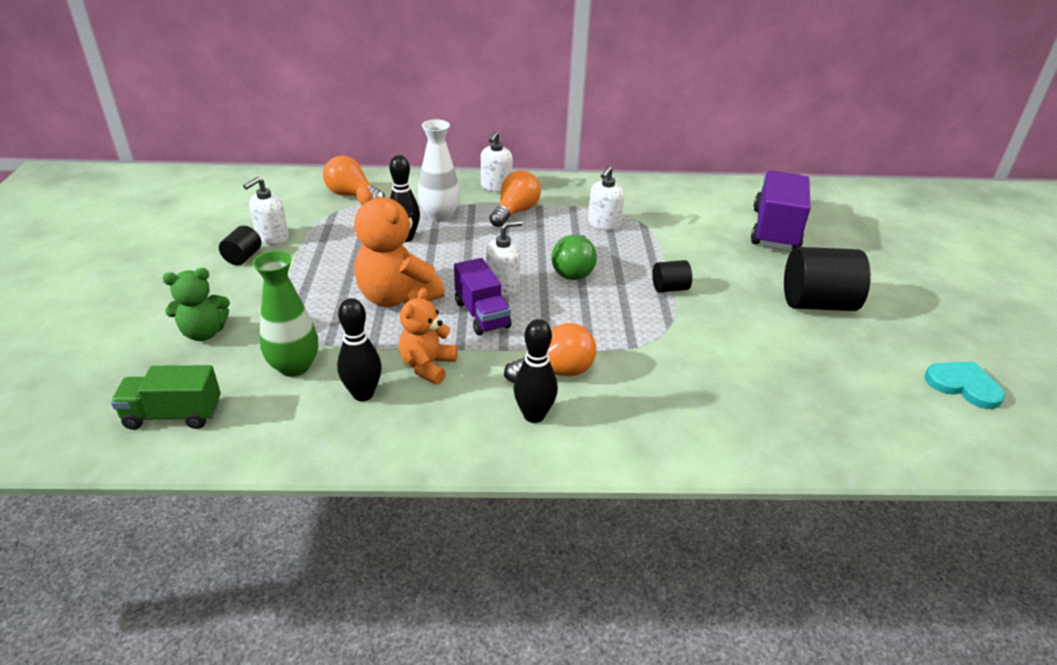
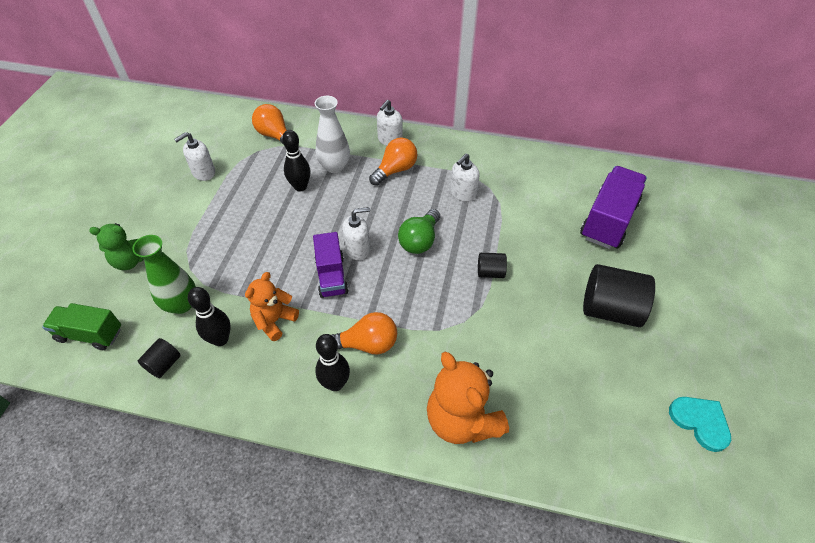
camera: 15 degrees right, 15 degrees up
black cylinder [219,226,261,265] -> black cylinder moved to [138,338,181,378]
orange teddy bear [354,186,445,307] -> orange teddy bear moved to [427,352,509,444]

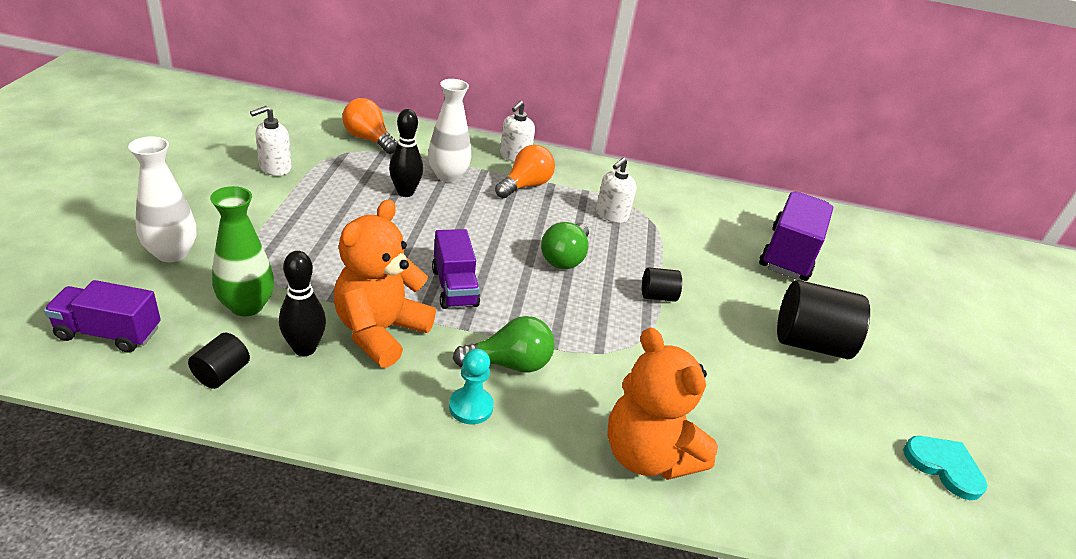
camera: 10 degrees left, 15 degrees down
green truck [42,303,121,350] -> purple truck [44,280,161,353]
green teddy bear [89,223,143,270] -> white vase [128,136,196,262]
orange teddy bear [245,272,299,341] -> orange teddy bear [334,199,436,368], size x1.60
black bowling pin [315,334,350,391] -> turquoise pawn [449,349,494,424]
orange light bulb [332,312,397,354] -> green light bulb [453,316,555,373]
white soap dispenser [342,207,370,260] -> none

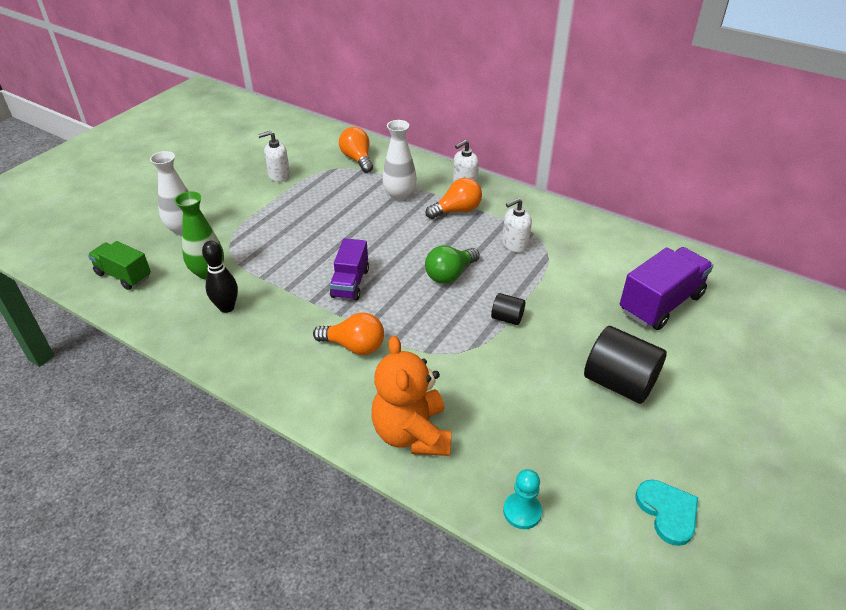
camera: 30 degrees right, 5 degrees up
purple truck [44,280,161,353] -> green truck [88,241,151,290]
black cylinder [188,333,250,389] -> none
orange teddy bear [334,199,436,368] -> none
black bowling pin [389,109,423,197] -> none
turquoise pawn [449,349,494,424] -> turquoise pawn moved to [503,469,542,529]
green light bulb [453,316,555,373] -> orange light bulb [313,313,384,355]

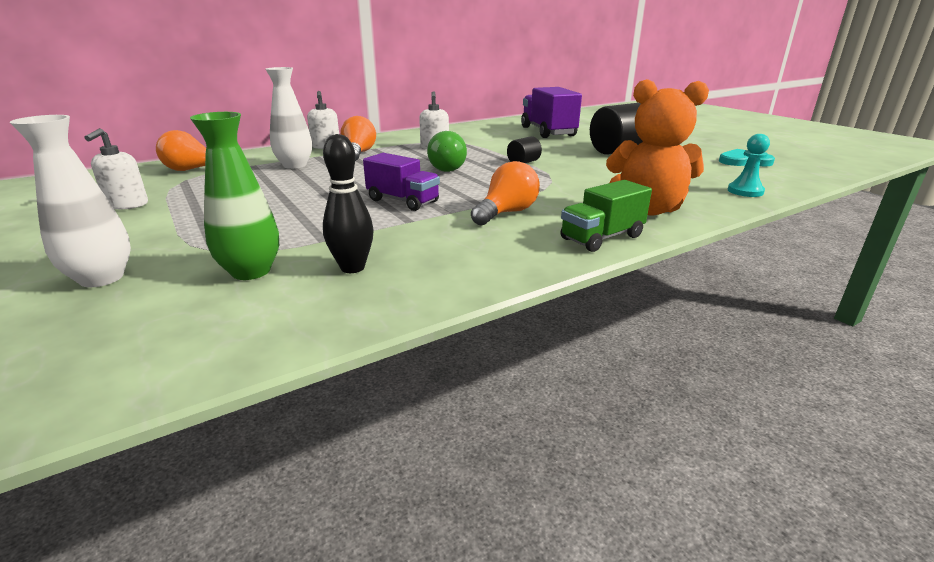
camera: 65 degrees left, 15 degrees down
green truck [88,241,151,290] -> green truck moved to [560,180,652,252]

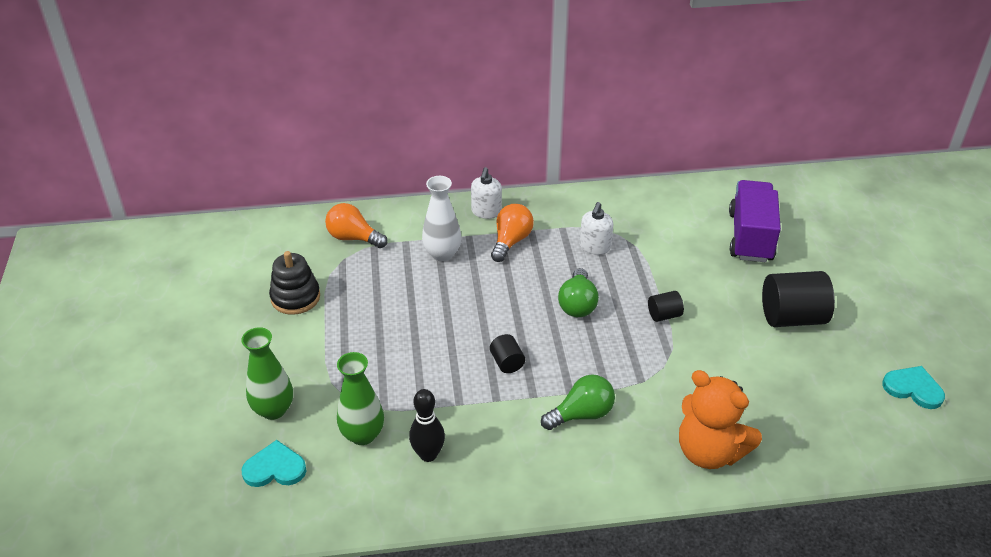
camera: 25 degrees right, 15 degrees up
white vase [10,115,131,287] -> green vase [241,327,293,420]
white soap dispenser [84,128,148,209] -> black stacking toy [269,251,320,315]
purple truck [363,153,440,211] -> black cylinder [490,334,525,373]
orange light bulb [471,161,540,225] -> green light bulb [541,374,615,430]
green truck [560,180,652,252] -> none
turquoise pawn [728,134,770,197] -> none
none -> turquoise heart [241,440,307,487]

